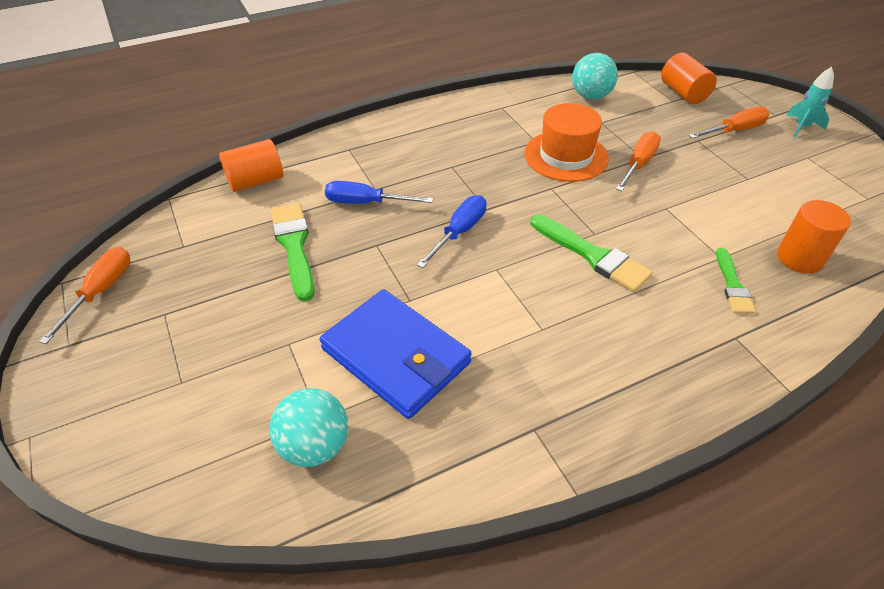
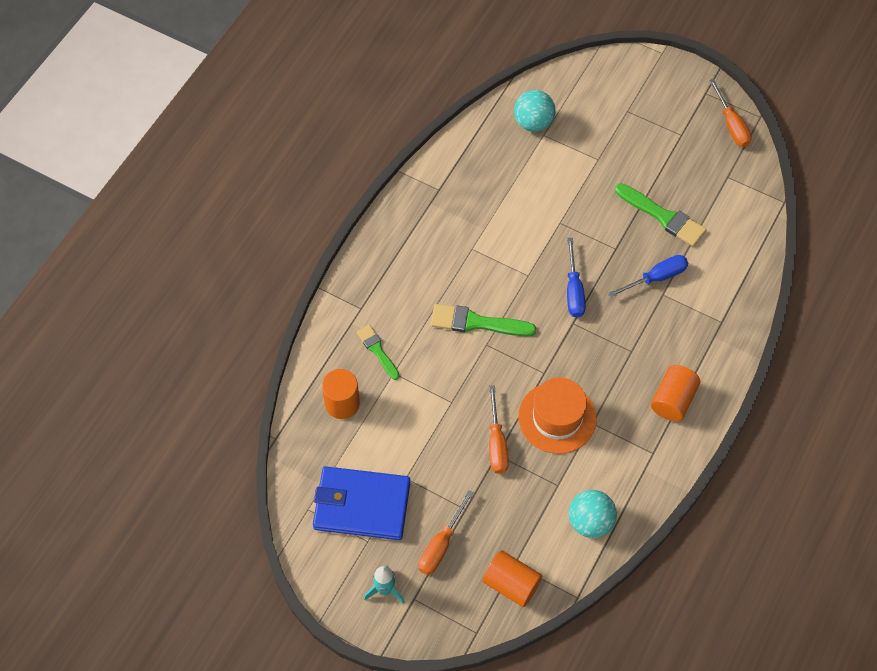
camera: 145 degrees right, 15 degrees up
orange cylinder [219,139,284,192] -> orange cylinder moved to [651,365,700,422]
blue wallet [320,289,472,419] -> blue wallet moved to [313,466,410,540]

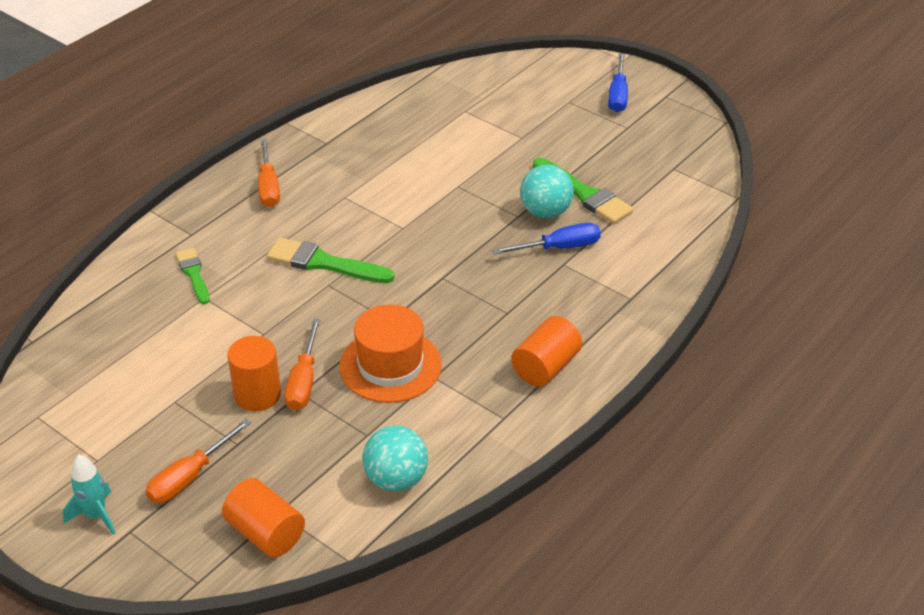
camera: 10 degrees right, 20 degrees down
blue wallet [313,466,410,540] -> none
orange cylinder [322,369,360,419] -> orange cylinder moved to [227,336,281,411]
turquoise ball [514,90,555,132] -> turquoise ball moved to [520,165,574,218]
blue screwdriver [567,238,586,318] -> blue screwdriver moved to [608,53,628,112]
orange screwdriver [709,79,752,147] -> orange screwdriver moved to [258,139,280,207]

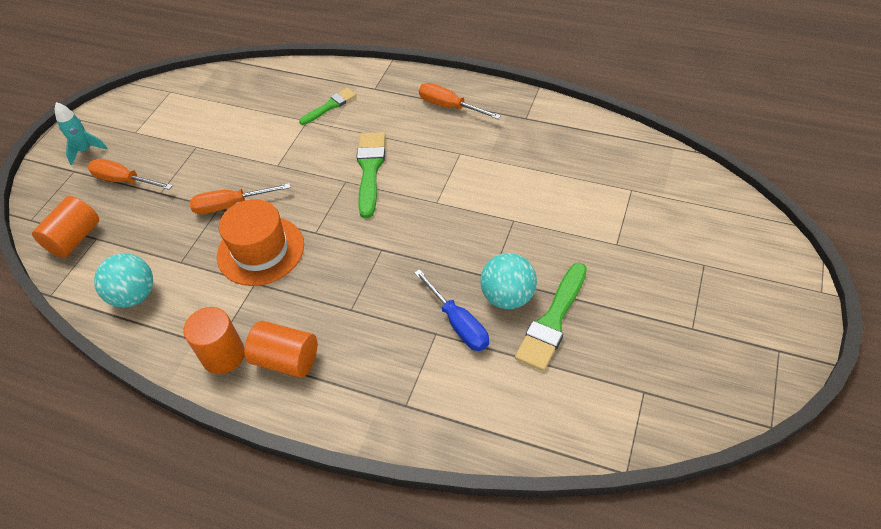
camera: 75 degrees right, 10 degrees up
orange cylinder [227,336,281,411] -> orange cylinder moved to [184,307,245,374]
orange screwdriver [258,139,280,207] -> orange screwdriver turned 60 degrees clockwise [419,83,501,119]
blue screwdriver [608,53,628,112] -> none

